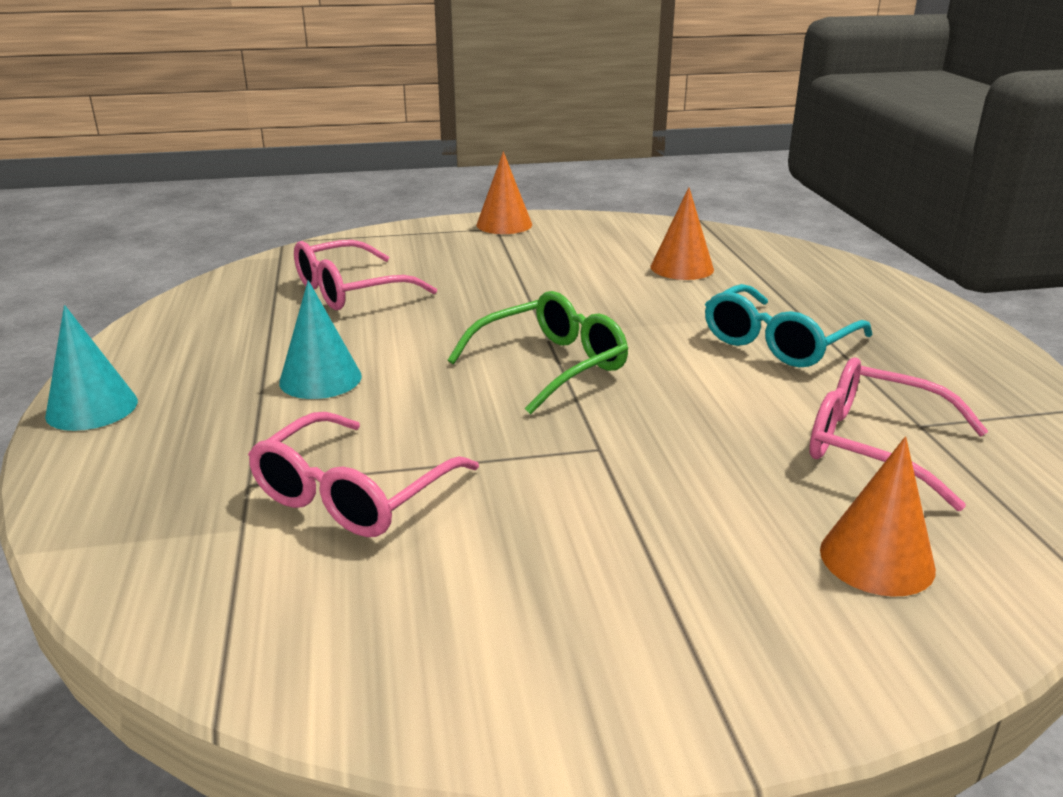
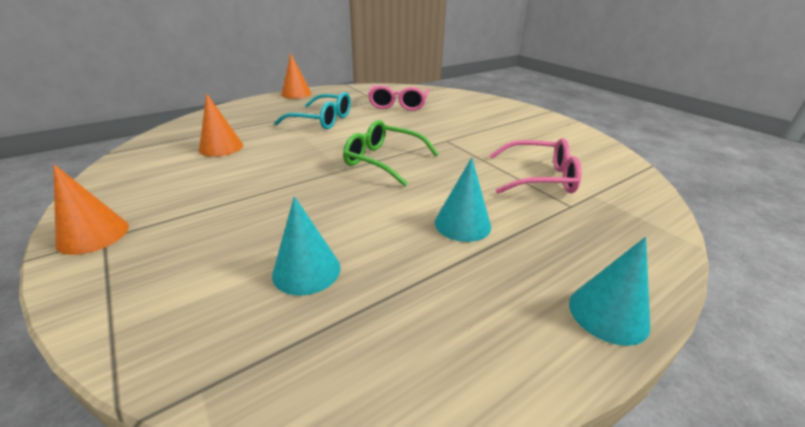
camera: 115 degrees left, 5 degrees up
pink glasses [294,240,437,310] -> turquoise cone [272,196,340,296]
orange cone [820,437,936,597] -> orange cone moved to [281,53,312,99]

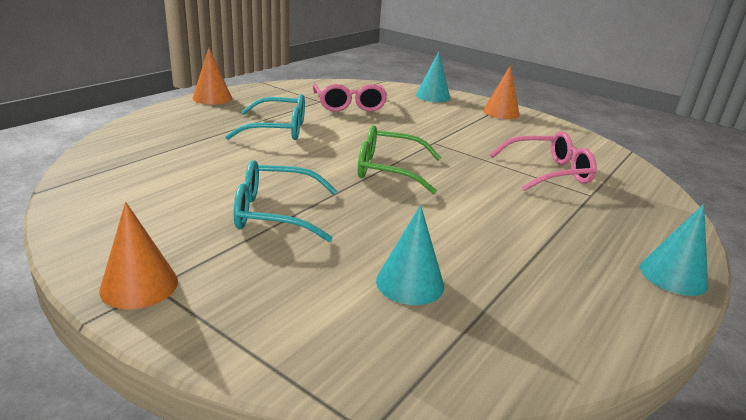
camera: 20 degrees left, 5 degrees down
orange cone [199,93,243,157] -> orange cone moved to [483,65,520,119]
turquoise cone [435,158,491,242] -> turquoise cone moved to [416,51,450,102]
none -> turquoise glasses [234,160,337,242]

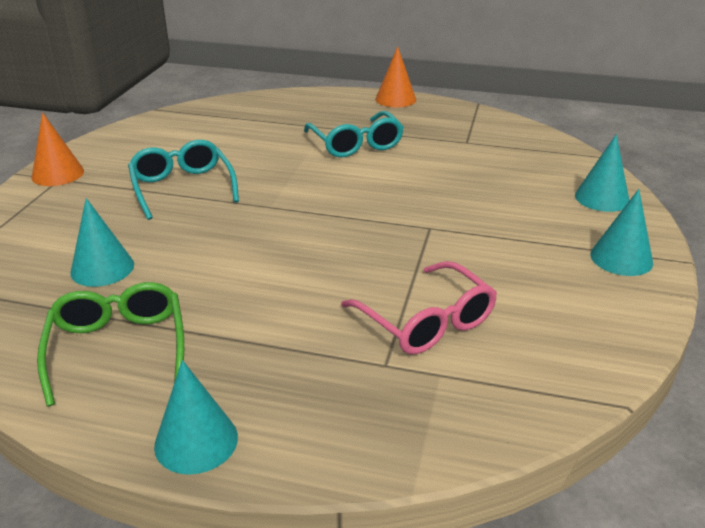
camera: 70 degrees right, 5 degrees up
pink glasses [312,83,387,112] -> none
green glasses [358,125,441,194] -> green glasses moved to [37,282,184,407]
orange cone [483,65,520,119] -> turquoise cone [590,189,653,276]

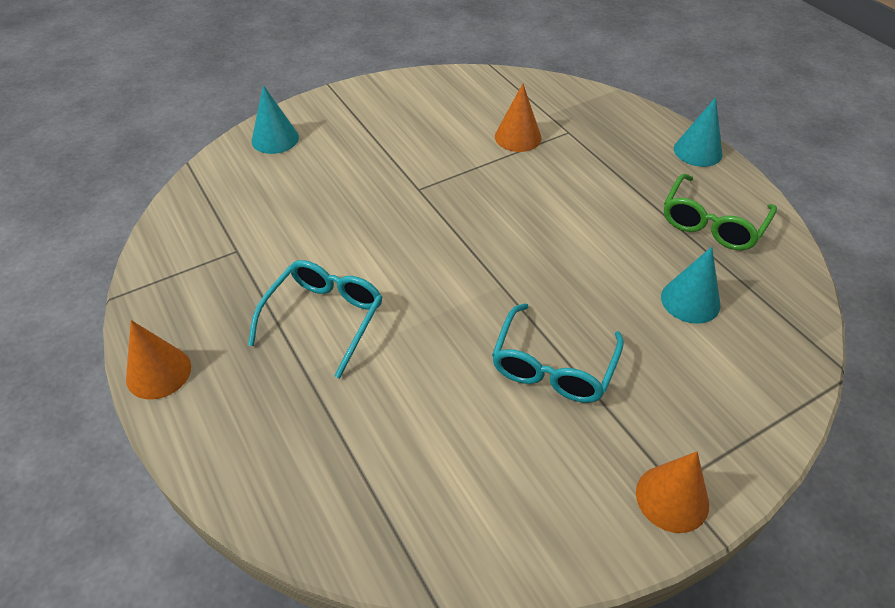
camera: 135 degrees left, 15 degrees up
pink glasses [341,261,497,354] -> orange cone [495,84,541,152]
turquoise cone [590,189,653,276] -> none

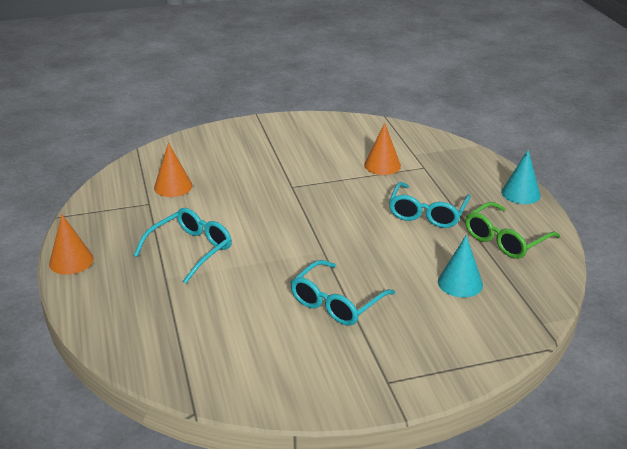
camera: 15 degrees right, 15 degrees down
turquoise cone [251,85,299,154] -> none
orange cone [636,452,709,533] -> orange cone moved to [154,143,192,197]
none -> turquoise glasses [389,182,471,228]

